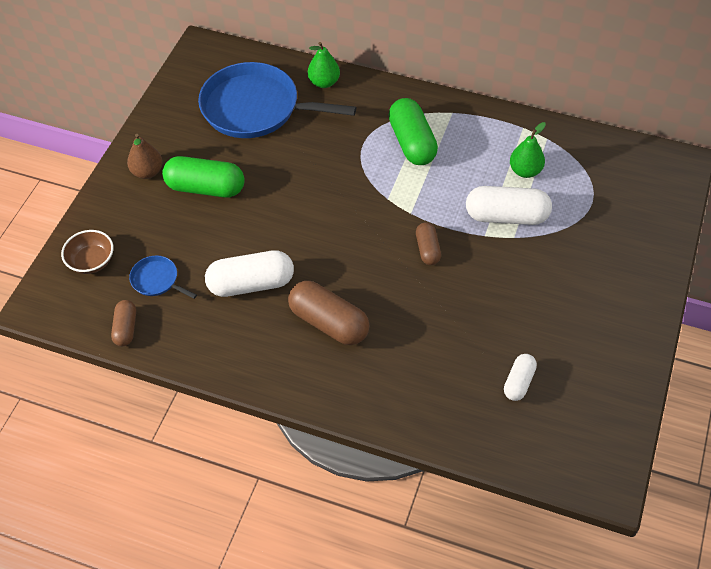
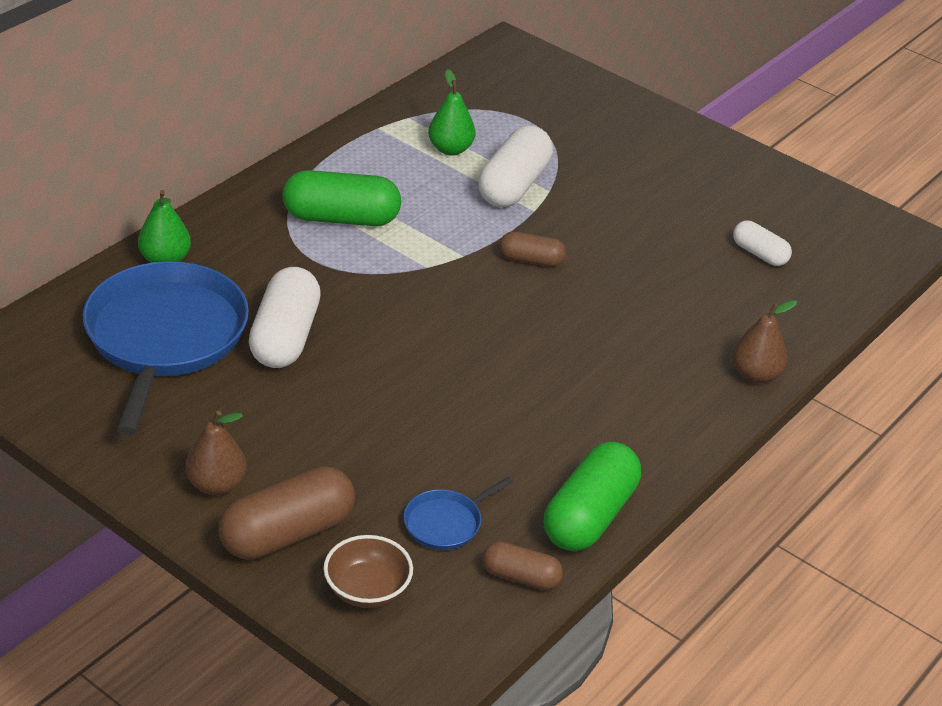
camera: 75 degrees left, 15 degrees down
green capsule [162,156,245,198] -> green capsule moved to [544,442,641,551]
blue pan [198,62,356,138] -> blue pan turned 150 degrees clockwise [83,261,249,435]
white capsule [205,250,294,297] -> white capsule moved to [249,267,321,368]
brown capsule [288,281,370,345] -> brown capsule moved to [219,466,355,560]
none -> brown pear [732,300,797,383]

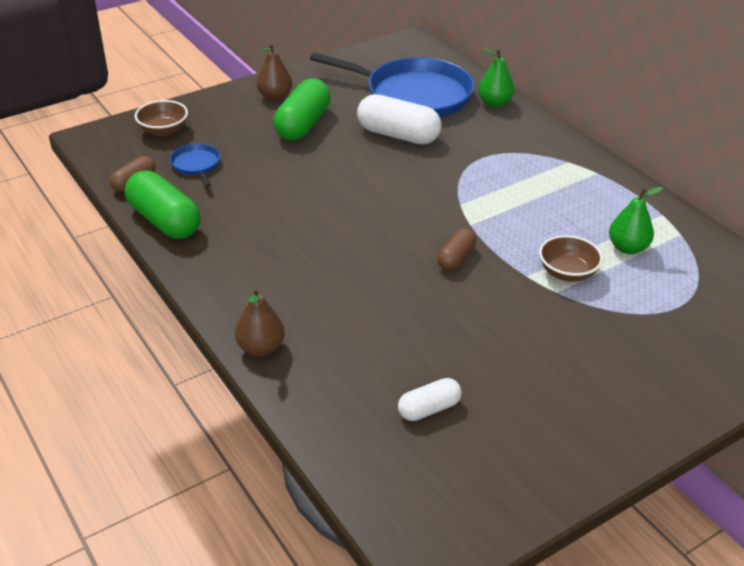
camera: 110 degrees right, 0 degrees up
brown capsule [219,466,355,560] -> none
green capsule [282,170,401,226] -> green capsule moved to [273,79,331,141]
white capsule [478,125,553,207] -> brown bowl [539,235,603,282]

